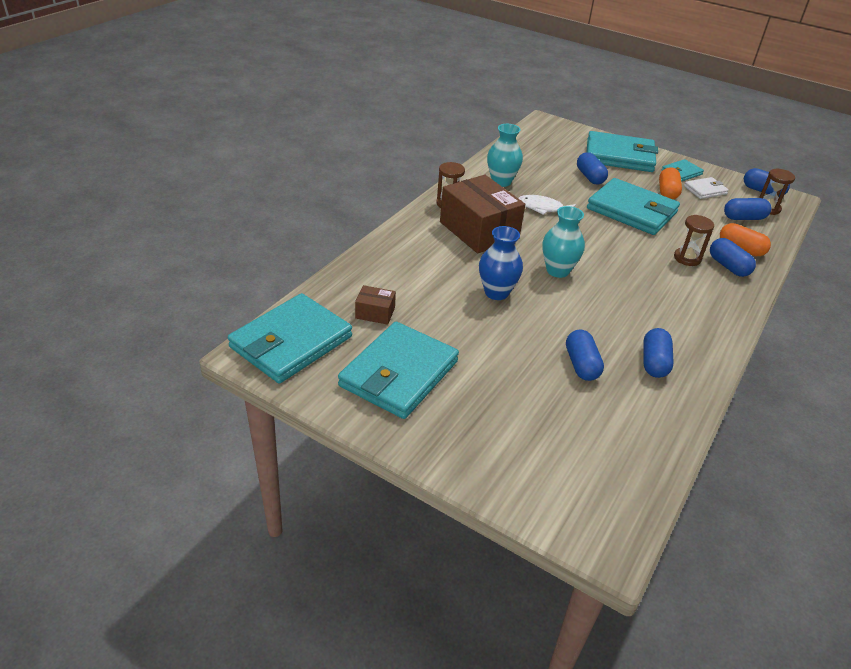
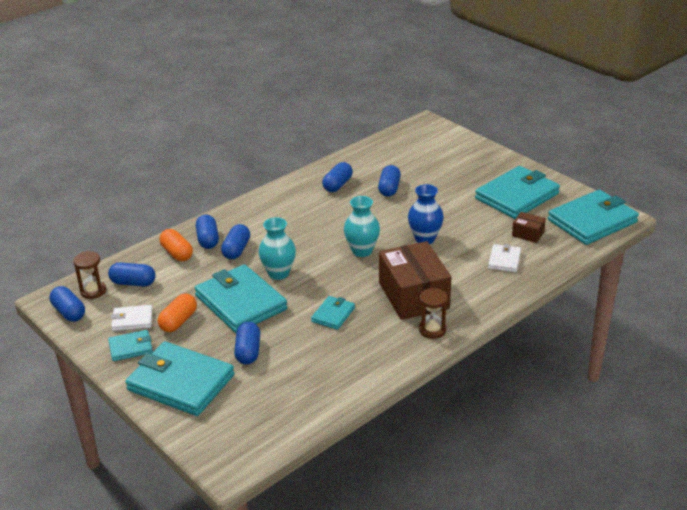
camera: 160 degrees left, 5 degrees down
turquoise vase [487,124,523,187] -> turquoise vase moved to [259,217,296,280]
white fish [518,195,576,215] -> turquoise wallet [311,296,355,330]
brown hourglass [674,215,714,266] -> blue capsule [221,224,250,259]
none -> white wallet [488,244,521,272]

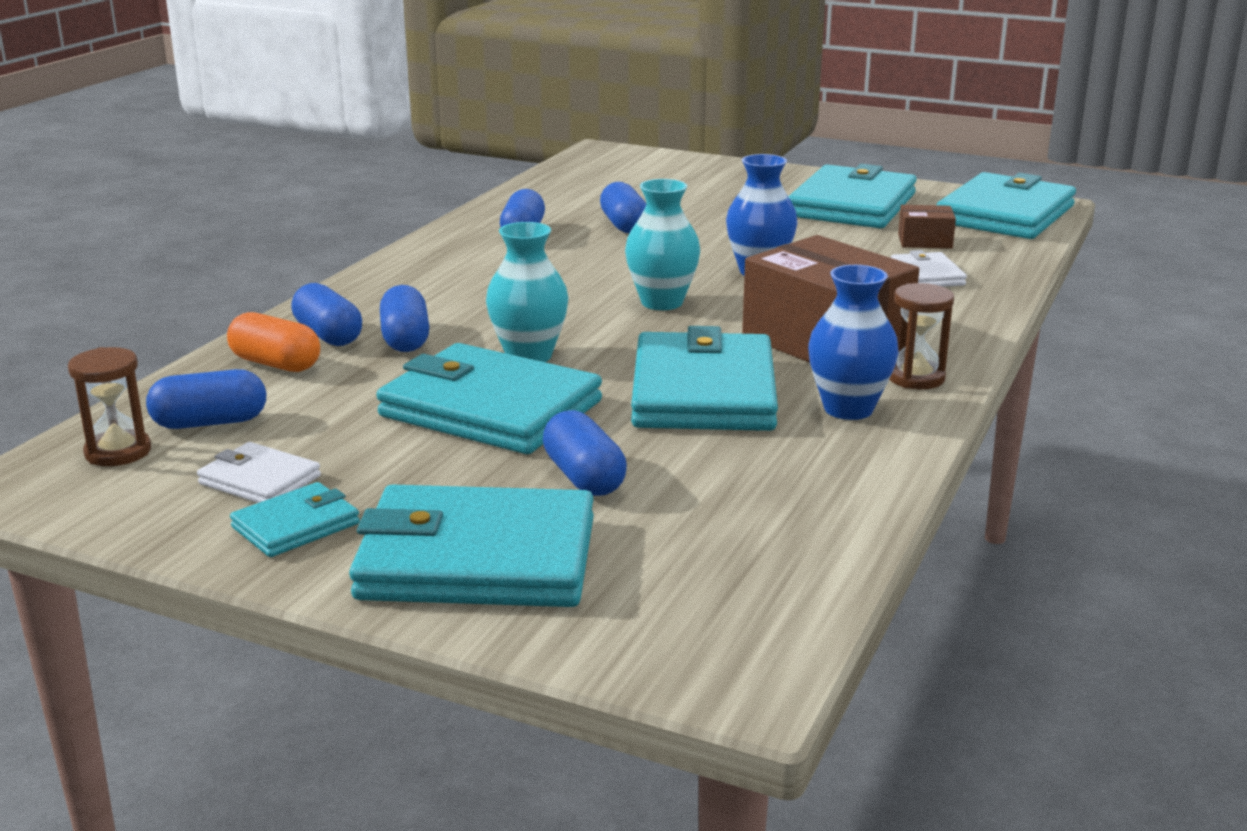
camera: 25 degrees left, 10 degrees down
blue capsule [49,286,85,322] -> none
white wallet [111,305,153,331] -> white wallet turned 60 degrees clockwise [197,442,321,503]
orange capsule [158,294,197,332] -> none
turquoise wallet [311,296,355,330] -> turquoise wallet [631,326,778,431], size x2.06
none -> blue vase [808,265,899,420]

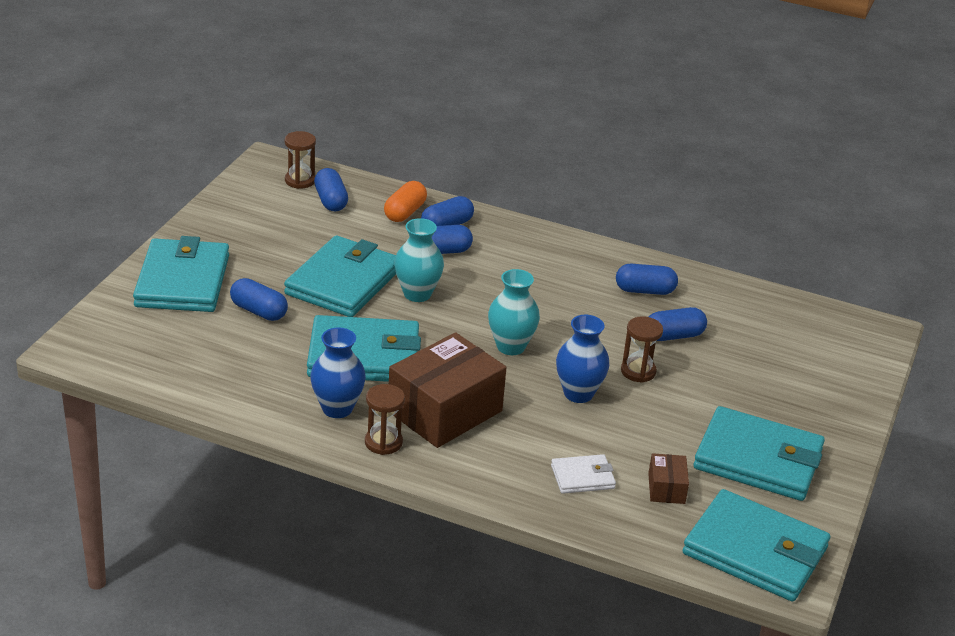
camera: 85 degrees right, 10 degrees up
white wallet [197,442,321,503] -> none
turquoise wallet [230,482,360,557] -> none
blue capsule [543,410,627,496] -> blue capsule turned 60 degrees clockwise [230,278,288,321]
none -> brown hourglass [621,316,663,383]

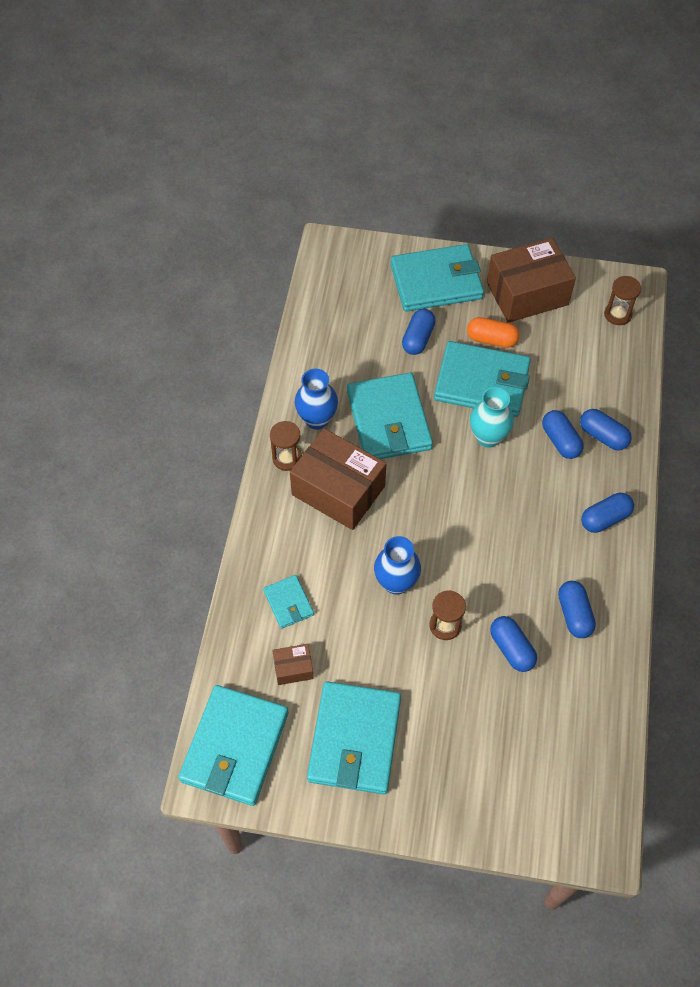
camera: 80 degrees right, 25 degrees up
blue capsule [314,168,348,211] -> blue capsule moved to [581,493,634,533]
orange capsule [384,181,427,222] -> orange capsule moved to [467,317,519,348]
turquoise vase [488,269,540,355] -> none
white wallet [551,454,616,494] -> turquoise wallet [263,575,314,629]
none -> brown box [487,238,576,323]

